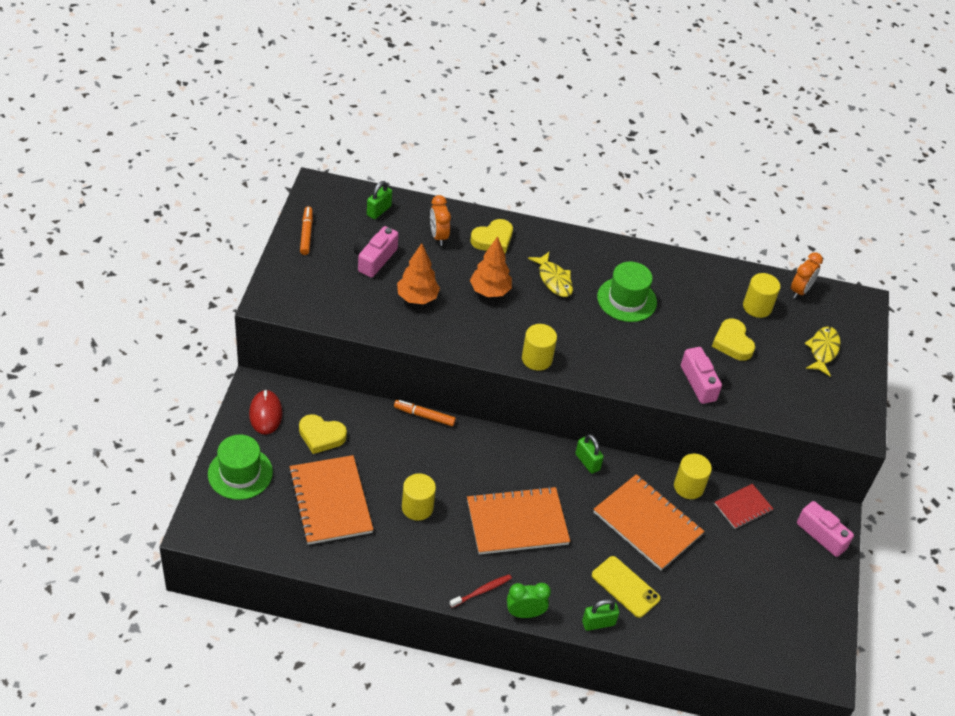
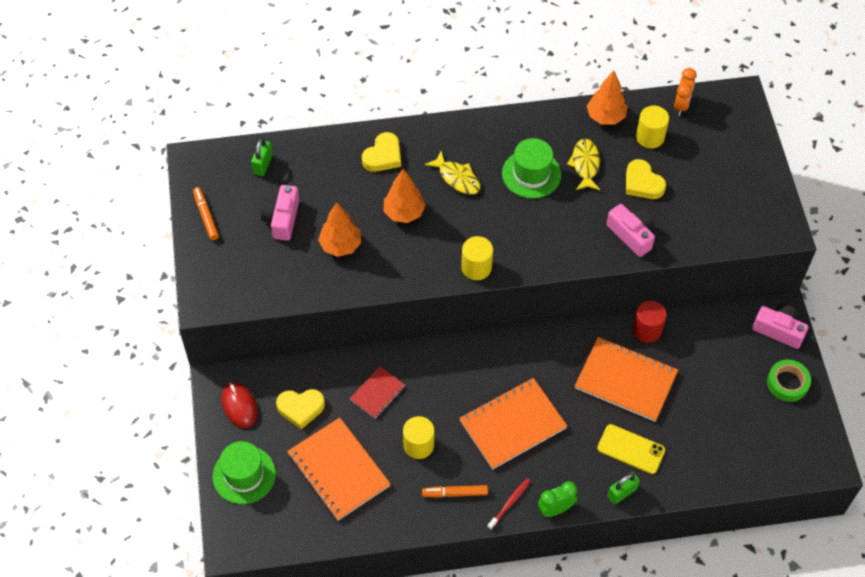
camera: 15 degrees left, 10 degrees up
orange marker [394,400,456,426] -> orange marker moved to [422,485,488,498]
orange clock [430,195,451,246] -> none
green padlock [575,434,604,474] -> none
yellow cylinder [674,454,712,499] -> red cylinder [633,301,667,343]
red notebook [715,484,773,529] -> red notebook moved to [350,366,405,419]
yellow fish [805,327,841,376] -> yellow fish moved to [567,139,600,190]
none -> orange tree [587,70,627,125]
none -> green tape [767,360,811,402]

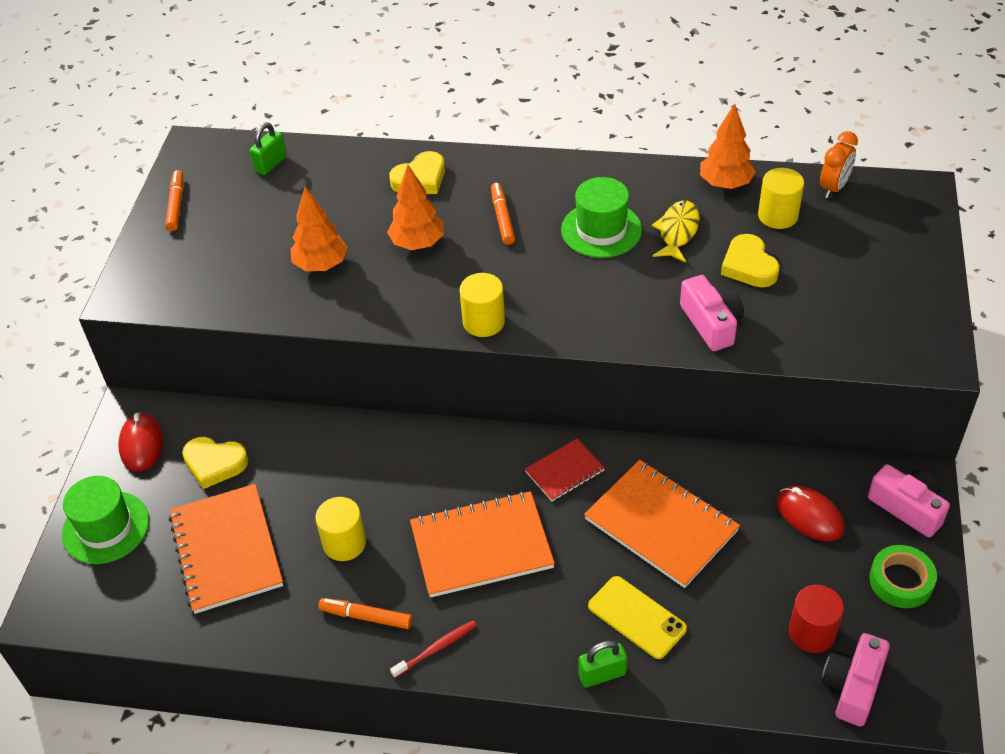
camera: 20 degrees right, 10 degrees down
pink camera [261,185,299,241] -> pink camera moved to [822,633,890,726]
red notebook [350,366,405,419] -> red notebook moved to [525,438,605,502]
yellow fish [425,151,480,194] -> orange marker [491,183,515,245]
green clock [538,481,577,517] -> none
red cylinder [633,301,667,343] -> red cylinder moved to [789,585,844,653]
none -> red mouse [777,486,844,541]

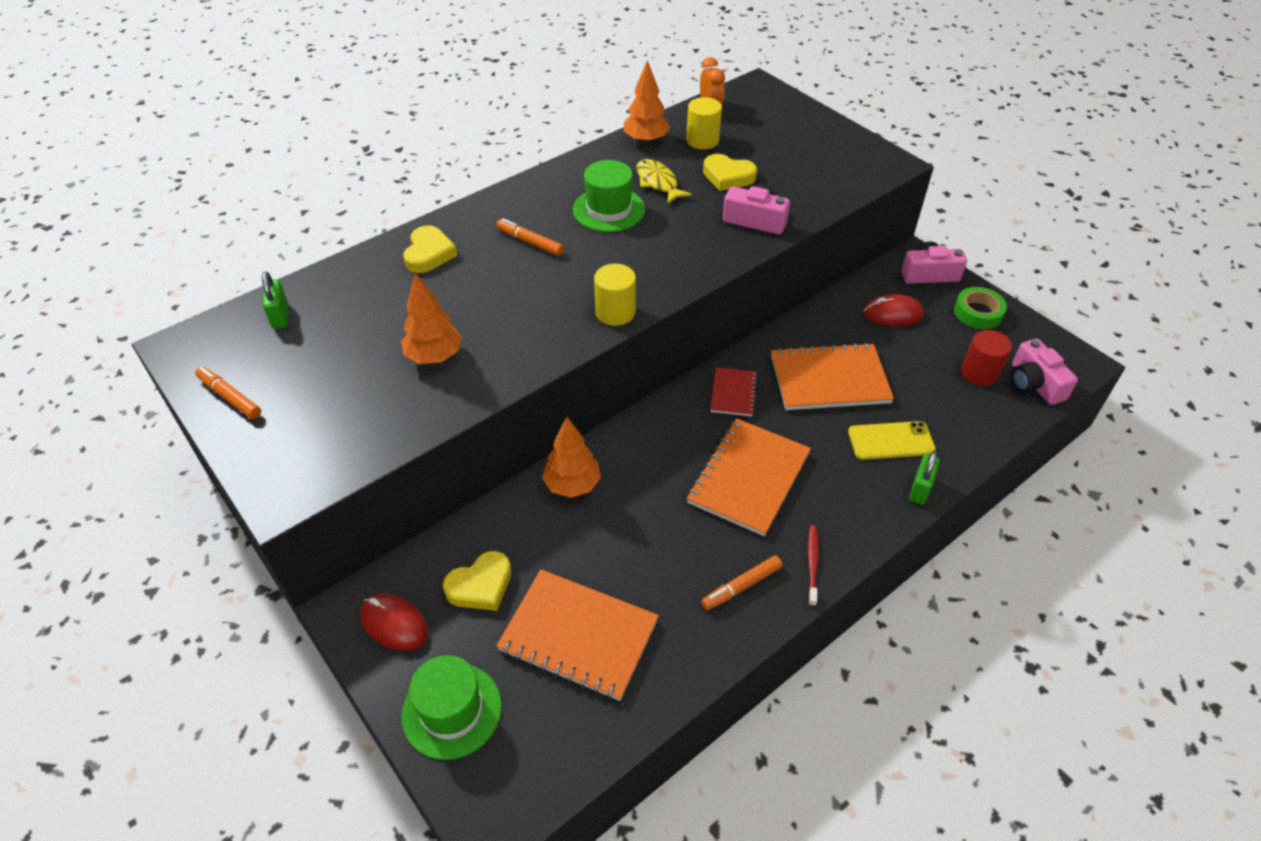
camera: 50 degrees left, 0 degrees up
yellow cylinder [315,497,366,561] -> none
orange tree [387,165,444,250] -> orange tree moved to [542,417,601,498]

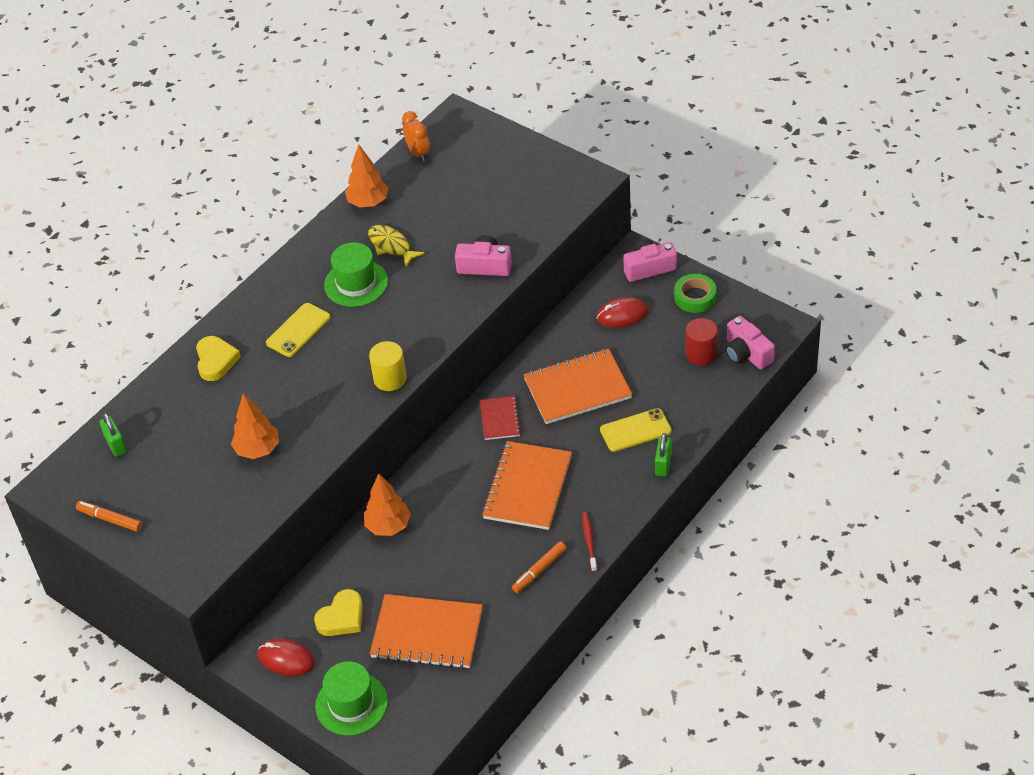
camera: 10 degrees left, 0 degrees up
orange marker [496,218,564,256] -> yellow phone [266,303,331,357]
yellow cylinder [686,97,722,149] -> none
yellow heart [703,154,757,191] -> none

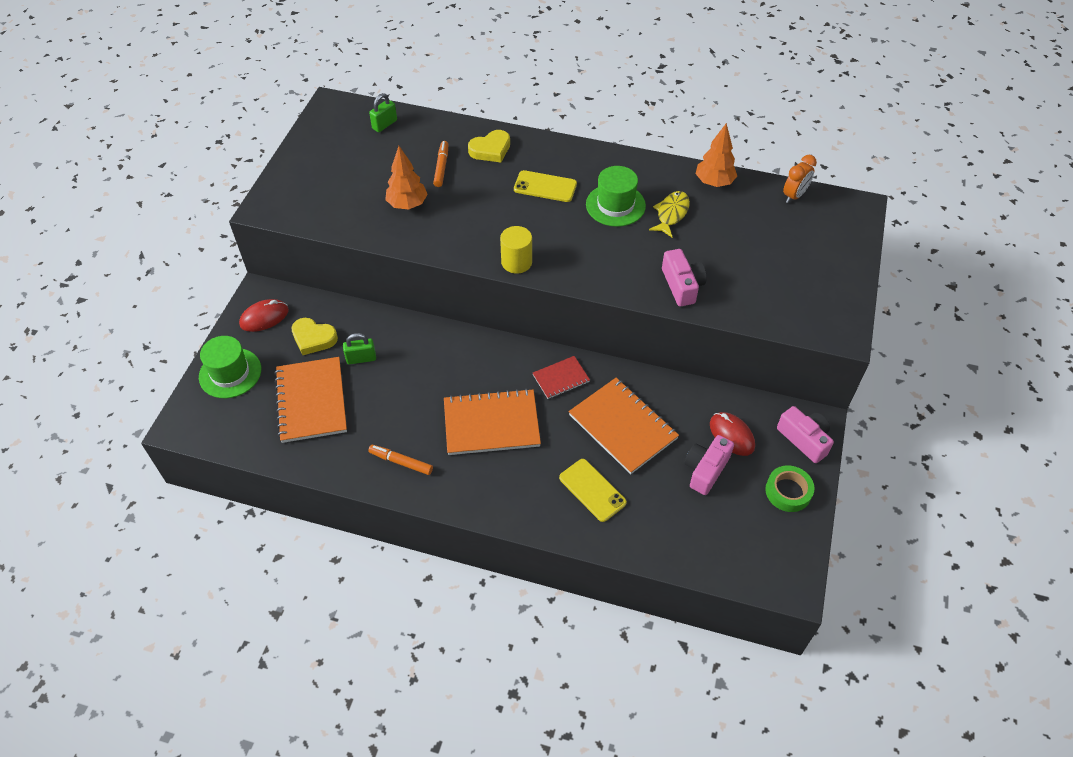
camera: 65 degrees right, 5 degrees up
orange marker [76,501,142,532] -> orange marker moved to [433,141,448,187]
red mouse [258,639,315,676] -> red mouse turned 60 degrees clockwise [239,299,289,332]
orange tree [364,474,411,536] -> none
red toothbrush [582,512,597,572] -> none
green padlock [655,433,672,477] -> green padlock moved to [343,333,376,365]
red cylinder [685,318,718,366] -> none
pink camera [725,316,775,369] -> pink camera moved to [684,435,734,495]

